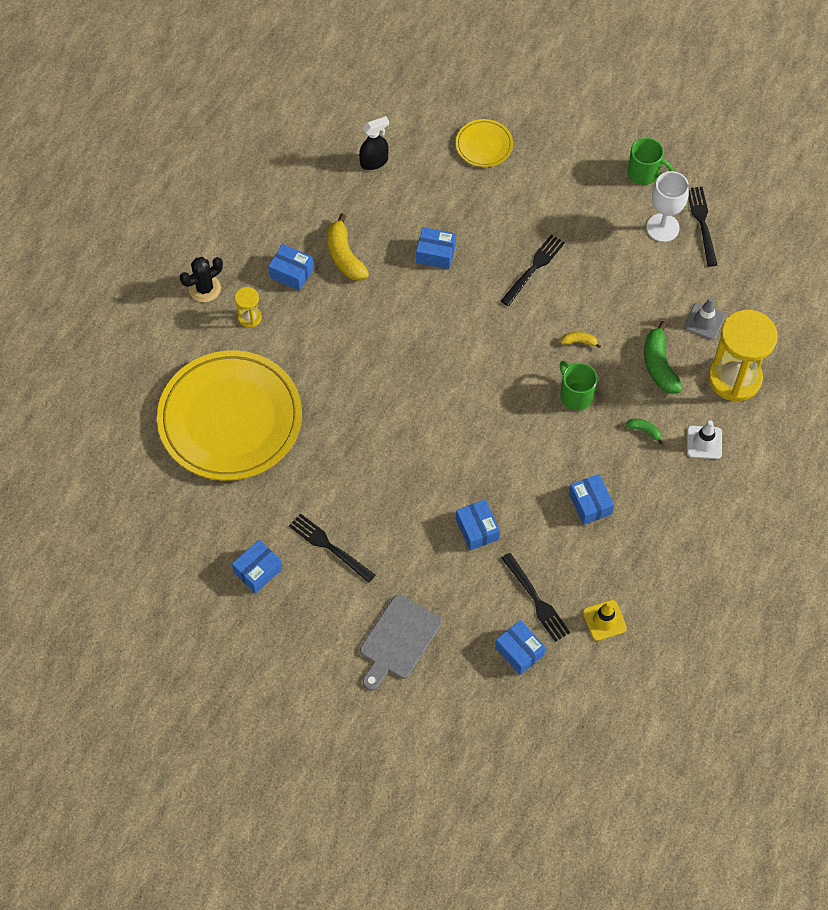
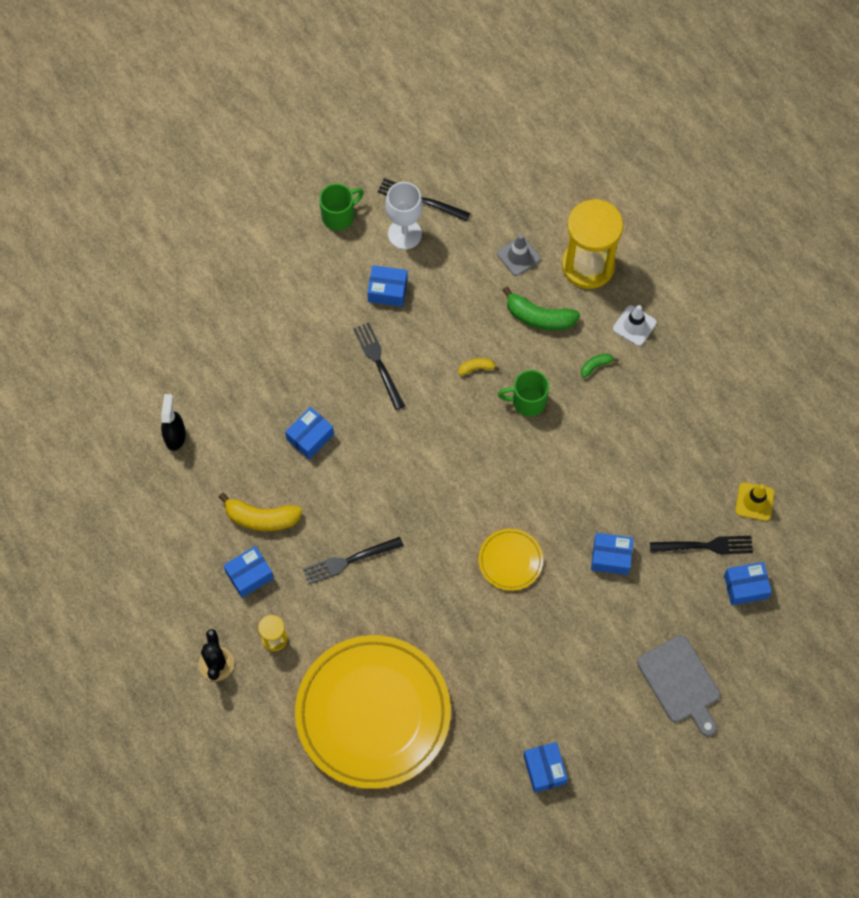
camera: 60 degrees left, 5 degrees up
black fork [289,513,375,583] -> black fork moved to [302,537,403,585]
yellow plate [456,119,513,167] -> yellow plate moved to [479,529,543,591]
yellow banana [560,332,601,348] -> yellow banana turned 45 degrees clockwise [459,358,500,375]
blue box [569,474,614,525] -> blue box moved to [367,265,408,307]

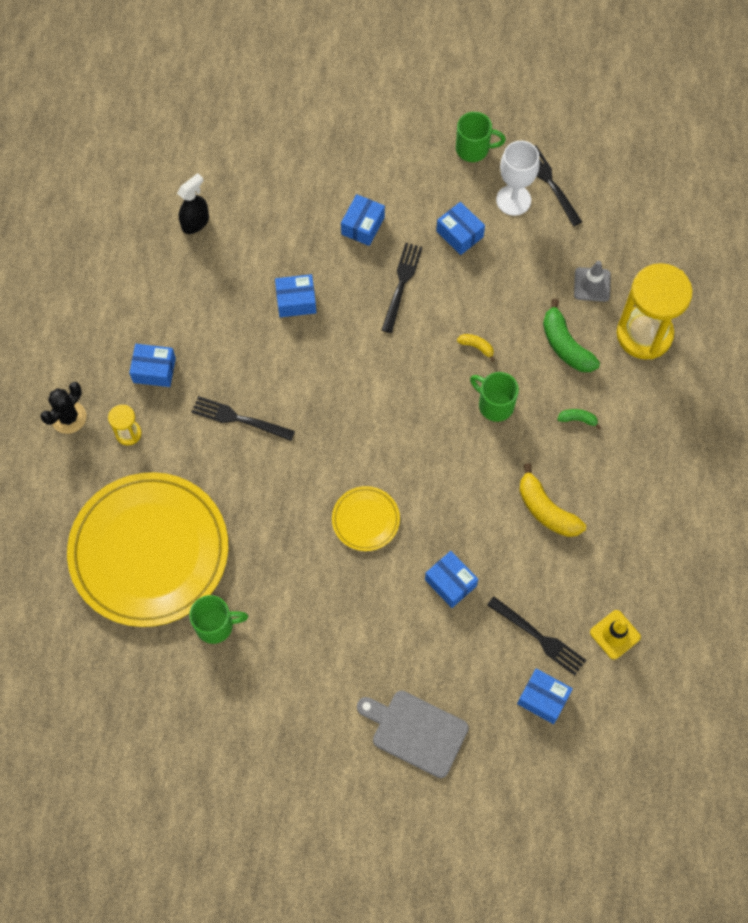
camera: 40 degrees right, 0 degrees up
yellow banana [219,493,302,531] -> yellow banana moved to [519,463,586,537]
blue box [523,742,568,793] -> blue box moved to [341,194,385,246]
white traffic cone [613,305,657,346] -> none
grey cutting board [637,635,720,736] -> grey cutting board turned 105 degrees clockwise [357,691,469,778]
none -> green mug [189,595,248,644]

